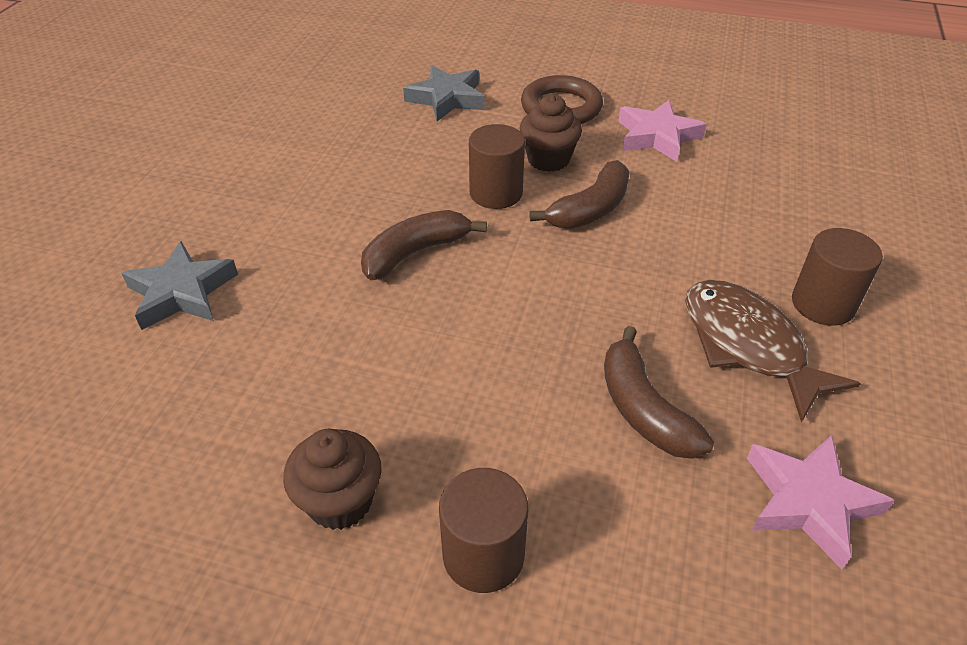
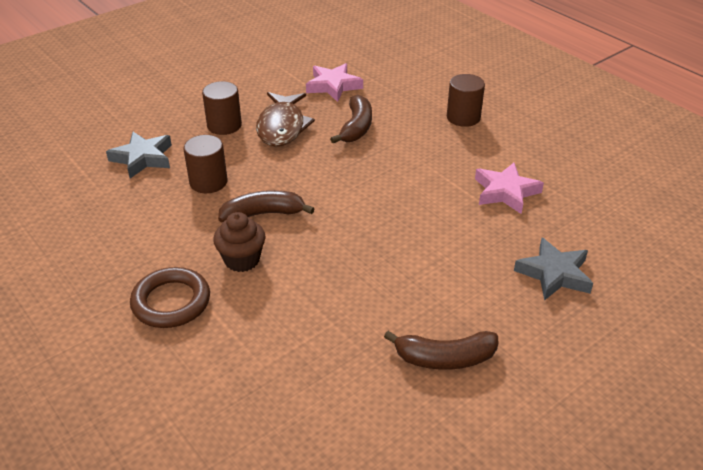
camera: 145 degrees left, 5 degrees down
brown cupcake [283,429,382,530] -> none
brown banana [361,210,487,280] -> brown banana moved to [384,331,498,370]
grey star [403,65,484,121] -> grey star moved to [106,132,172,178]
brown cylinder [469,124,525,209] -> brown cylinder moved to [183,135,227,193]
pink star [618,100,706,162] -> pink star moved to [475,163,544,214]

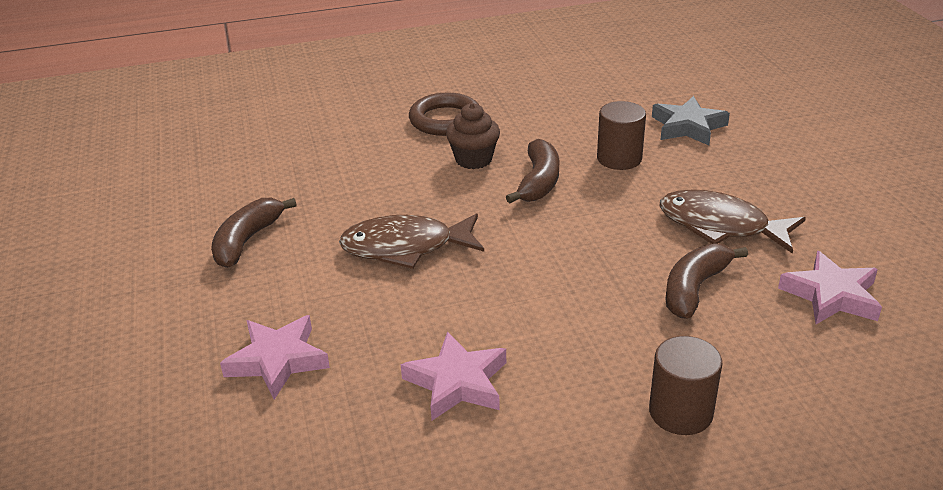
camera: 115 degrees right, 5 degrees down
brown cylinder [202,81,242,135] -> none
brown banana [330,94,372,144] -> brown banana turned 90 degrees clockwise [665,243,748,319]
grey star [514,238,593,301] -> pink star [220,315,330,400]
none -> brown fish [339,213,484,269]

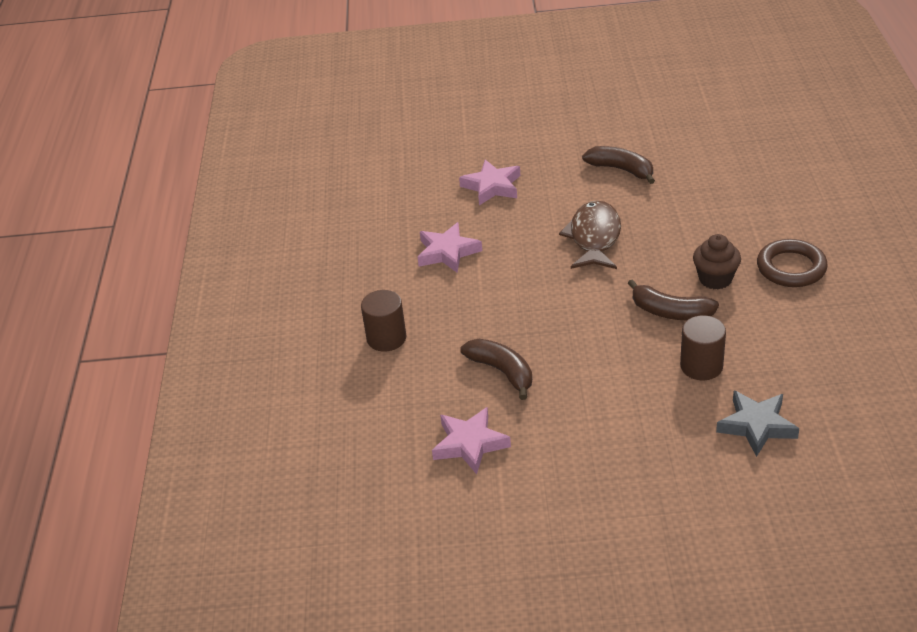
camera: 105 degrees right, 5 degrees up
brown fish [660,190,806,254] -> none

